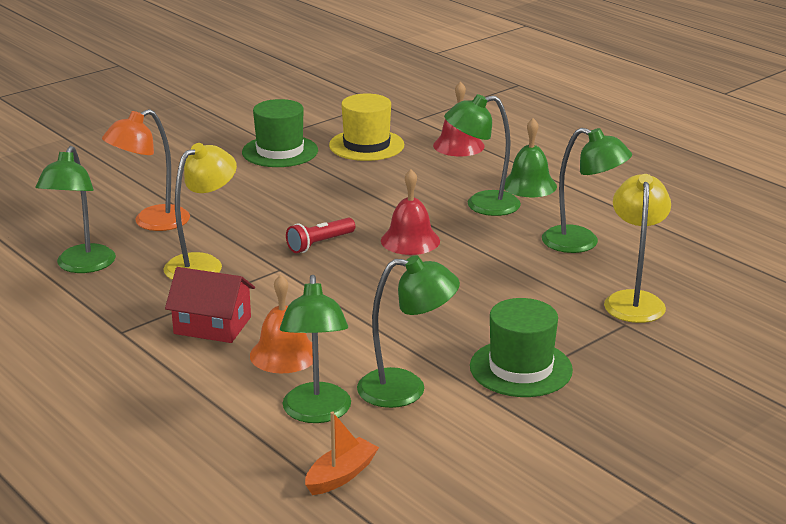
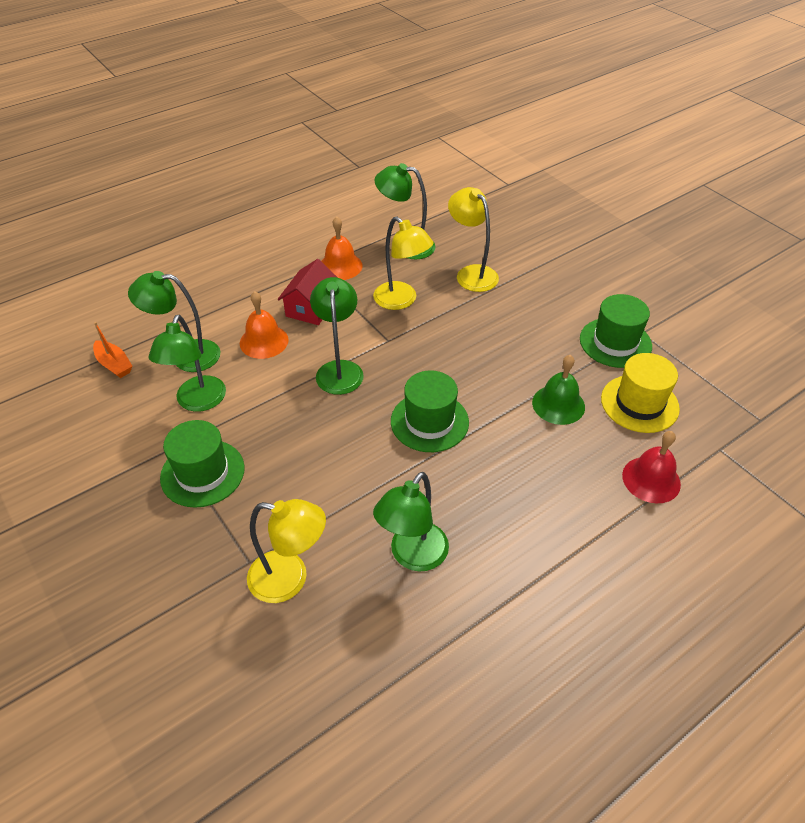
camera: 95 degrees right, 20 degrees up
orange lamp [102,109,190,231] -> yellow lamp [448,187,499,292]
red flashlight [286,218,355,253] -> none
red bell [381,169,440,255] -> green hat [391,370,469,452]
green lamp [444,94,521,216] -> green lamp moved to [310,277,364,395]
green bell [504,118,557,197] -> green bell moved to [532,355,585,425]
none -> orange bell [322,217,363,280]

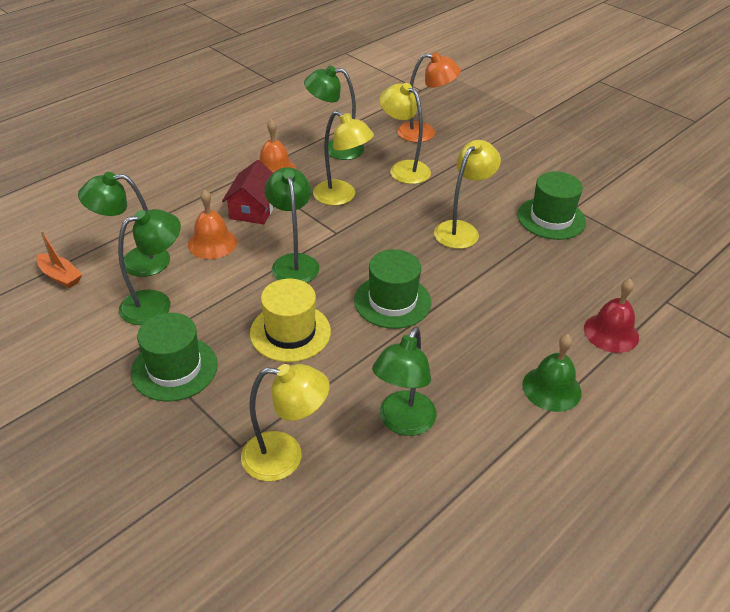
camera: 10 degrees left, 5 degrees down
green lamp [149,315,226,412] -> green lamp turned 120 degrees counterclockwise [118,209,181,325]
green bell [532,355,585,425] -> green bell moved to [522,334,582,412]
yellow hat [601,353,680,433] -> yellow hat moved to [250,279,331,362]
none -> orange lamp [397,52,461,142]
none -> yellow lamp [434,140,501,249]

